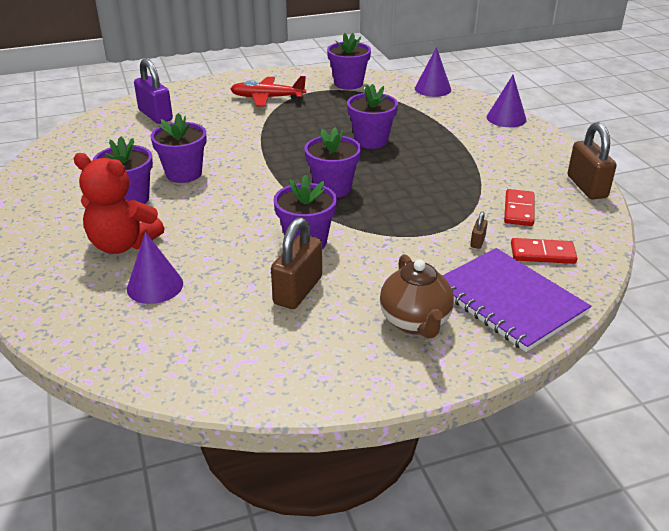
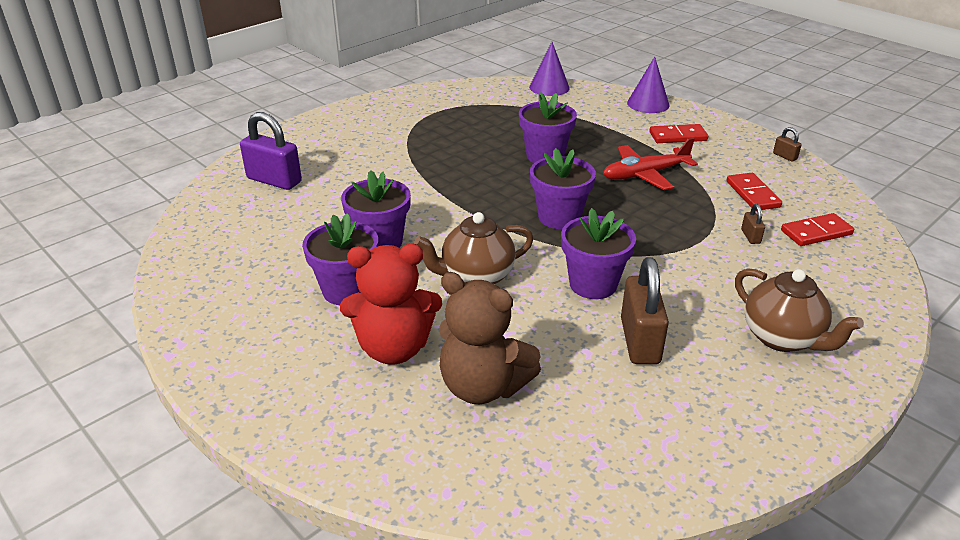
camera: 25 degrees left, 0 degrees up
purple cone [127,232,183,304] -> brown teddy bear [439,272,541,404]
red plane [230,76,306,107] -> red plane moved to [603,138,698,190]
purple flower pot [327,33,371,90] -> none
purple notebook [442,248,591,352] -> none
brown padlock [568,122,617,199] -> brown padlock [773,127,802,162], size x0.45
none -> brown teapot [414,212,534,284]
none -> red domino [649,124,708,143]

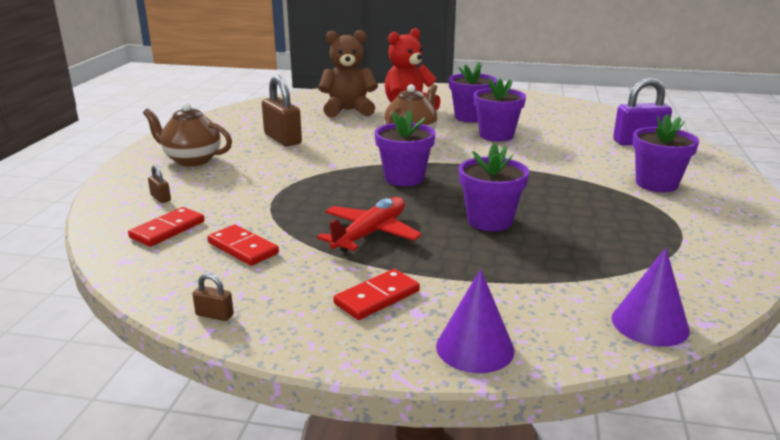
camera: 145 degrees right, 10 degrees down
purple flower pot [561,208,636,299] -> purple flower pot moved to [632,114,699,192]
brown padlock [741,204,765,244] -> brown padlock moved to [148,165,171,203]

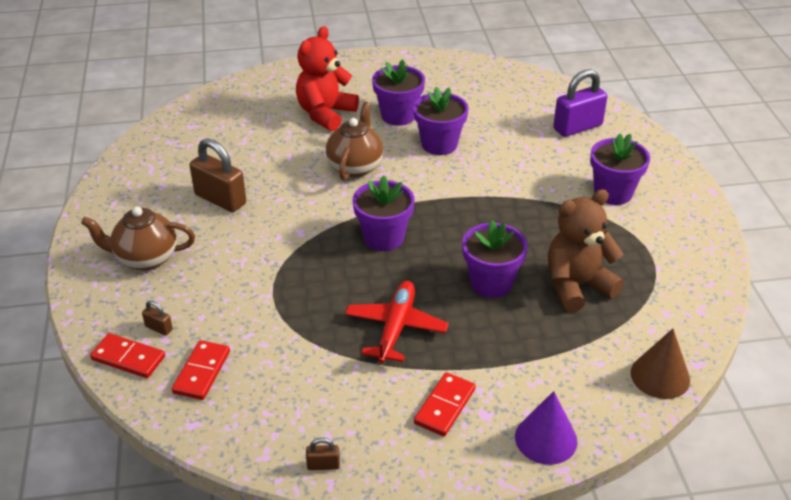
camera: 20 degrees left, 15 degrees up
red domino [207,225,279,266] -> red domino moved to [90,333,165,378]
brown teddy bear [318,30,378,118] -> brown teddy bear moved to [548,189,624,312]
purple cone [612,248,690,347] -> brown cone [631,329,690,399]

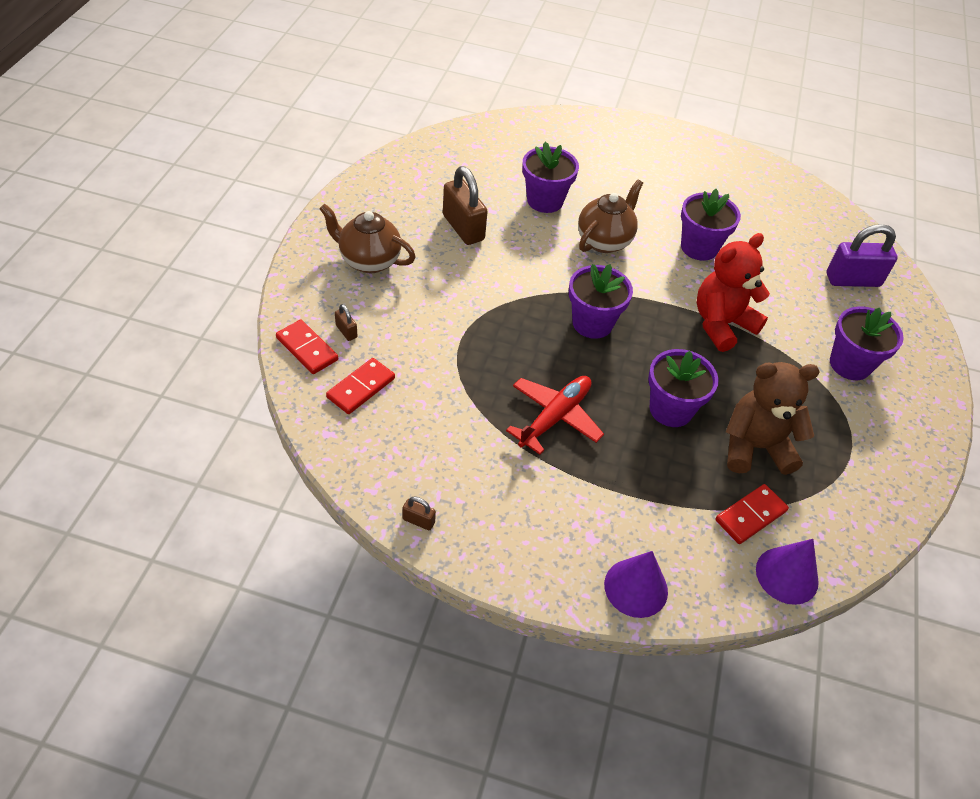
camera: 20 degrees right, 10 degrees up
red teddy bear [296,26,359,131] -> red teddy bear moved to [696,233,770,352]
purple flower pot [372,60,425,126] -> purple flower pot moved to [522,142,579,213]
red domino [414,372,476,436] -> red domino moved to [715,484,789,544]
brown cone [631,329,690,399] -> purple cone [756,539,819,605]

